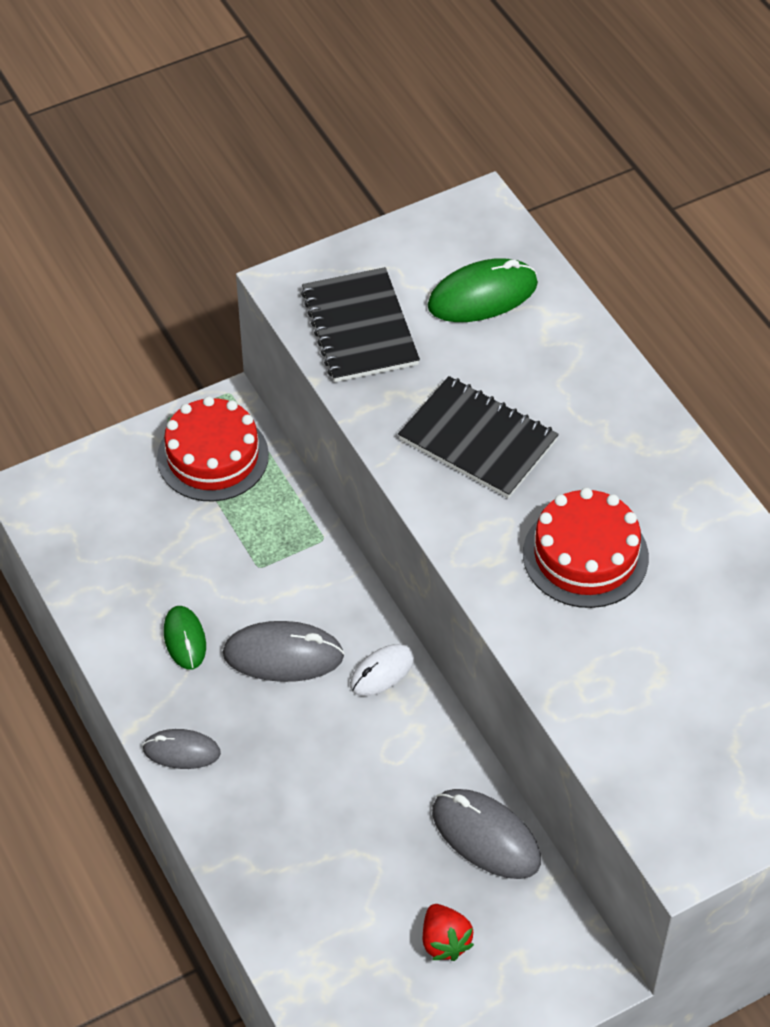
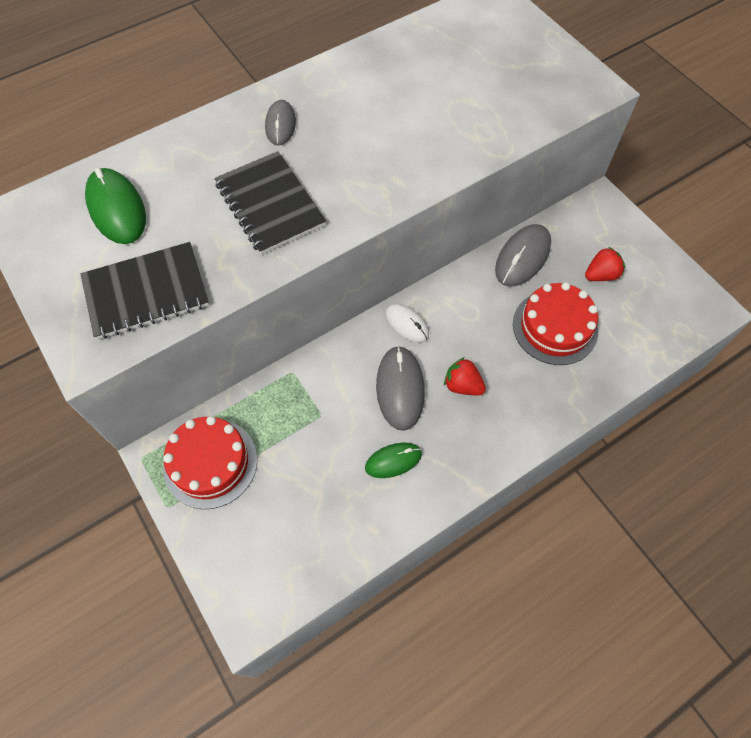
camera: 95 degrees left, 10 degrees up
grey mouse [143,729,221,769] -> grey mouse moved to [265,100,296,146]
black notebook [398,376,559,498] -> black notebook turned 60 degrees counterclockwise [214,151,326,255]
red cake [523,488,649,608] -> red cake moved to [513,282,598,365]
none -> red strawberry [444,357,486,395]

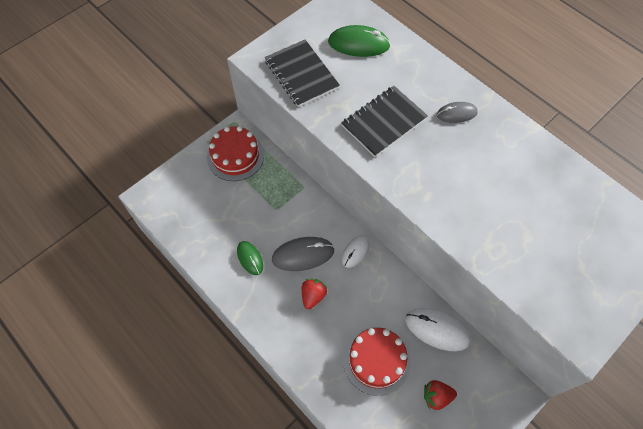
camera: 80 degrees right, 0 degrees up
green mouse [85,168,146,244] -> green mouse turned 45 degrees clockwise [328,25,391,57]
grey mouse [495,224,551,287] -> white mouse [405,308,471,351]
red strawberry [585,246,625,281] -> red strawberry turned 120 degrees clockwise [424,380,457,410]

